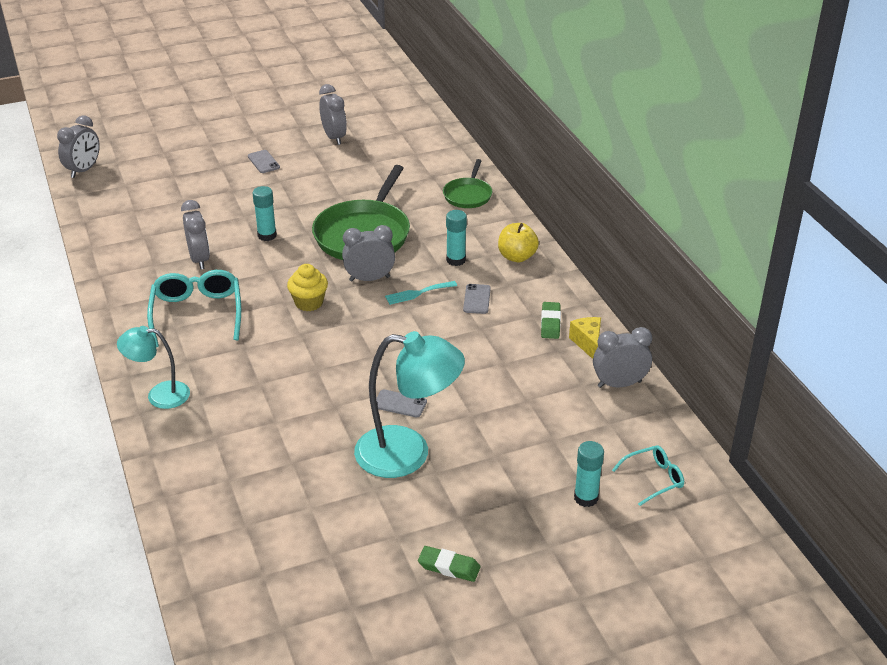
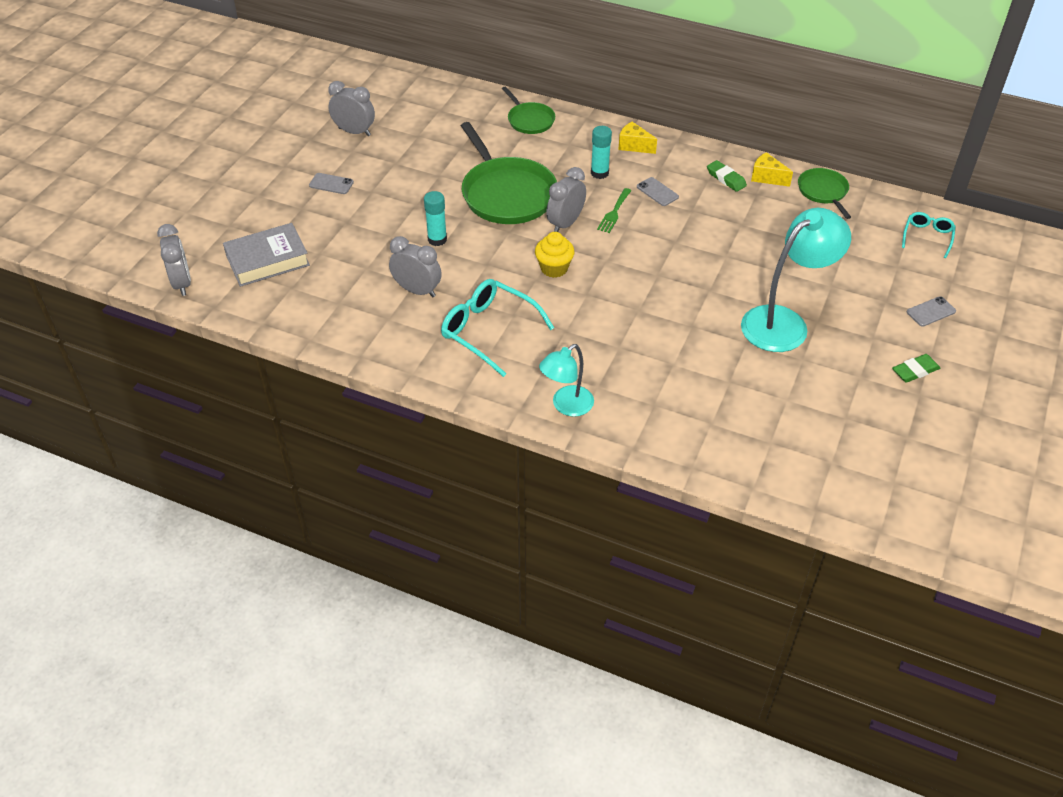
camera: 45 degrees left, 10 degrees up
grey phone [376,389,427,417] -> grey phone moved to [907,296,956,327]
turquoise fork [385,281,457,305] -> green fork [597,188,632,233]
yellow apple [498,223,539,262] -> yellow cheese [618,122,657,154]
turquoise glue stick [574,441,604,507] -> none
grey clock [593,327,652,388] -> green pan [798,168,851,219]
none -> grey book [223,223,310,287]

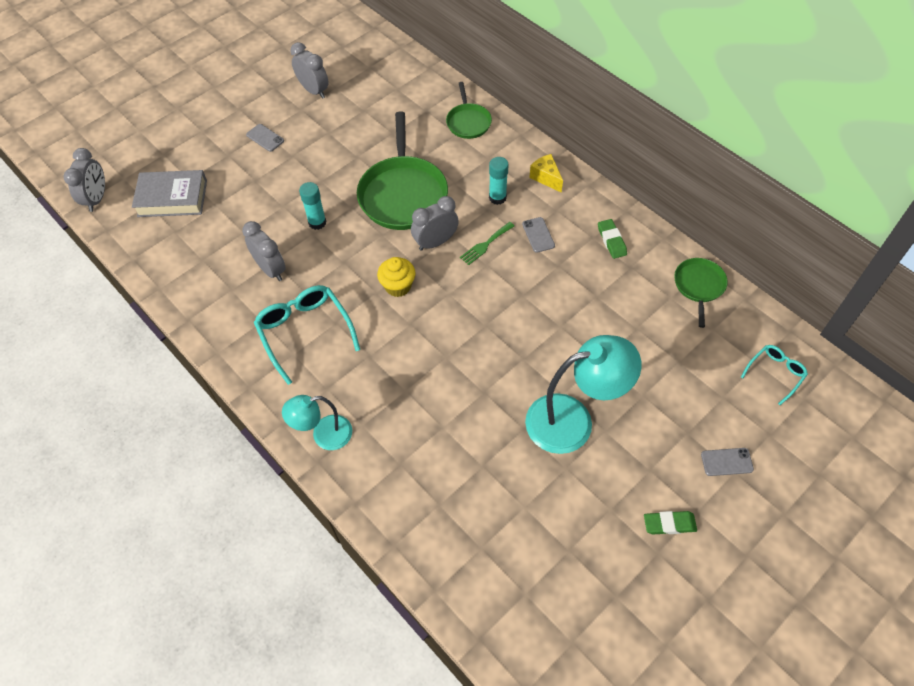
camera: 25 degrees right, 10 degrees up
yellow cheese [751,152,793,187] -> none

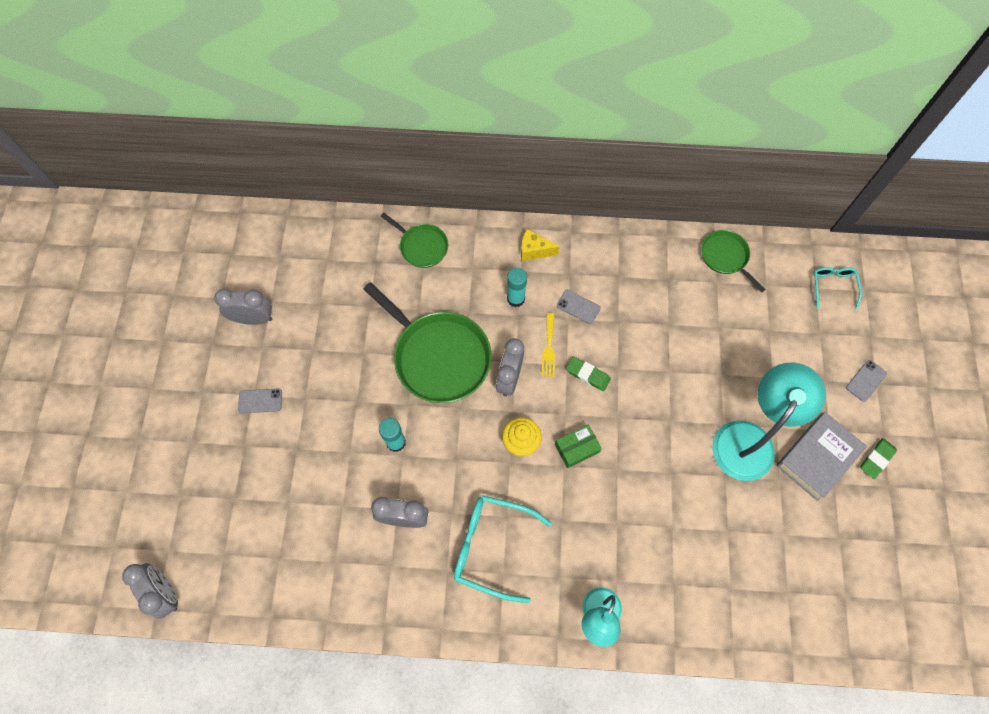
camera: 45 degrees left, 10 degrees up
grey book [132,170,207,217] -> grey book moved to [776,412,867,501]
green fork [460,222,515,265] -> yellow fork [541,313,555,377]
green eraser [598,219,627,259] -> green eraser moved to [566,356,611,391]
none -> green box [555,425,602,468]

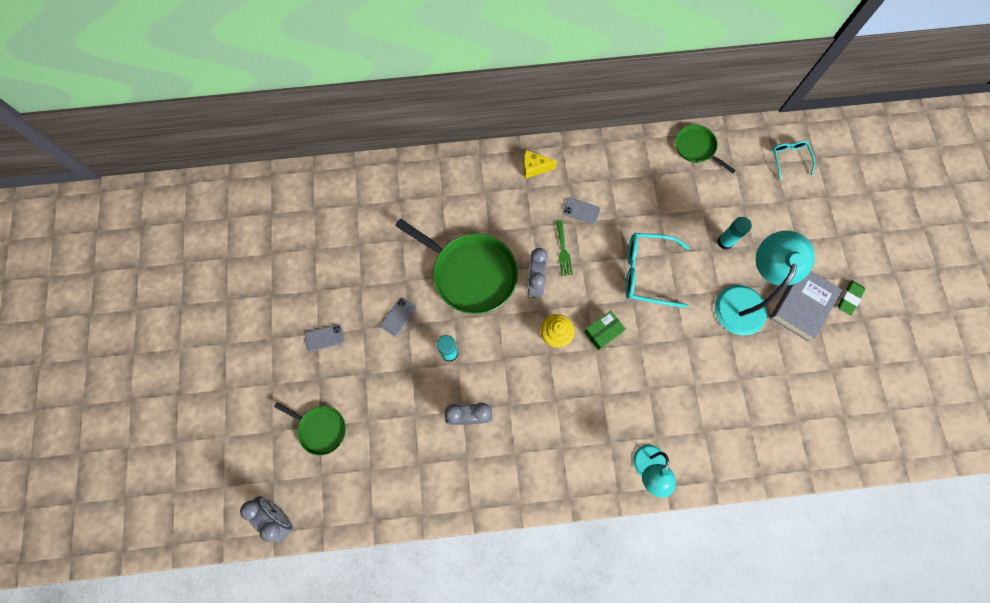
camera: 10 degrees left, 5 degrees up
grey clock [214,289,272,325] -> none
green pan [381,213,448,268] -> green pan moved to [274,402,346,456]
turquoise glasses [454,495,552,603] -> turquoise glasses moved to [626,233,690,308]
turquoise glue stick [507,268,527,307] -> turquoise glue stick moved to [717,217,752,250]
yellow fork [541,313,555,377] -> green fork [556,220,573,276]
green eraser [566,356,611,391] -> none
grey phone [846,360,887,402] -> grey phone moved to [381,298,416,336]

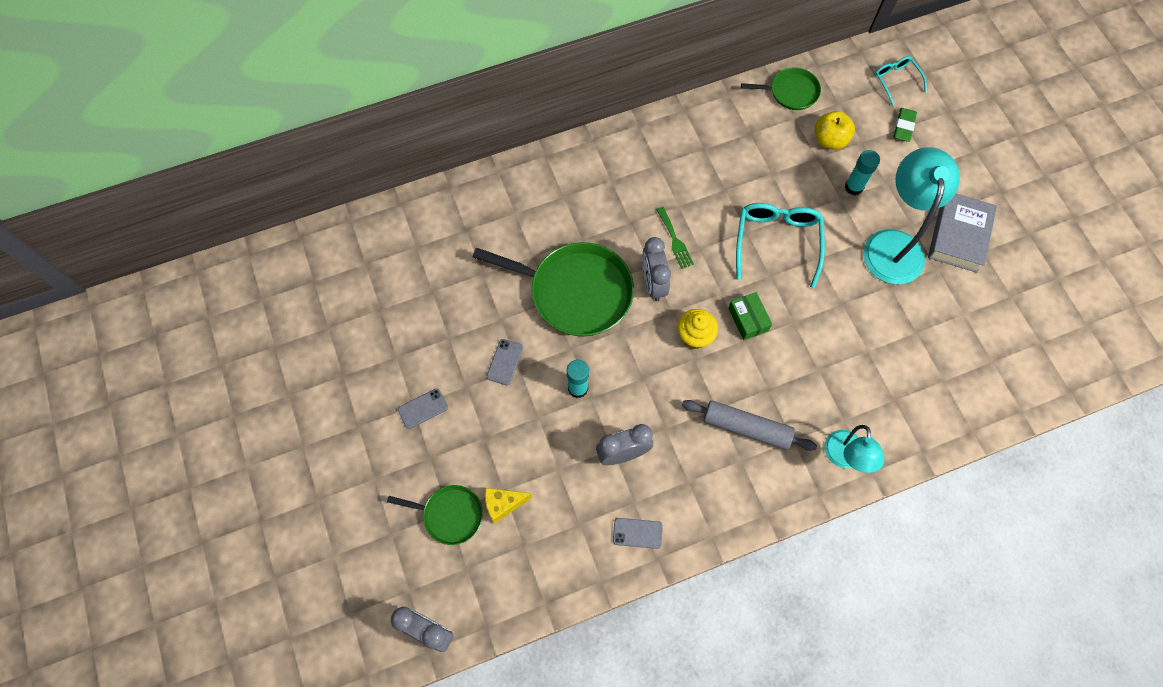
camera: 15 degrees left, 5 degrees down
yellow cheese [523,150,557,179] -> yellow cheese moved to [485,488,532,524]
grey phone [563,197,600,224] -> grey phone moved to [613,518,663,549]
green box [584,311,626,350] -> green box turned 60 degrees counterclockwise [728,292,772,340]
turquoise glasses [626,233,690,308] -> turquoise glasses turned 105 degrees clockwise [736,203,825,288]
green pan [675,125,736,173] -> green pan turned 150 degrees clockwise [741,67,821,110]
green eraser [838,280,865,316] -> green eraser moved to [894,108,917,142]
none -> grey rolling pin [682,400,817,451]
none -> yellow apple [815,111,855,150]

